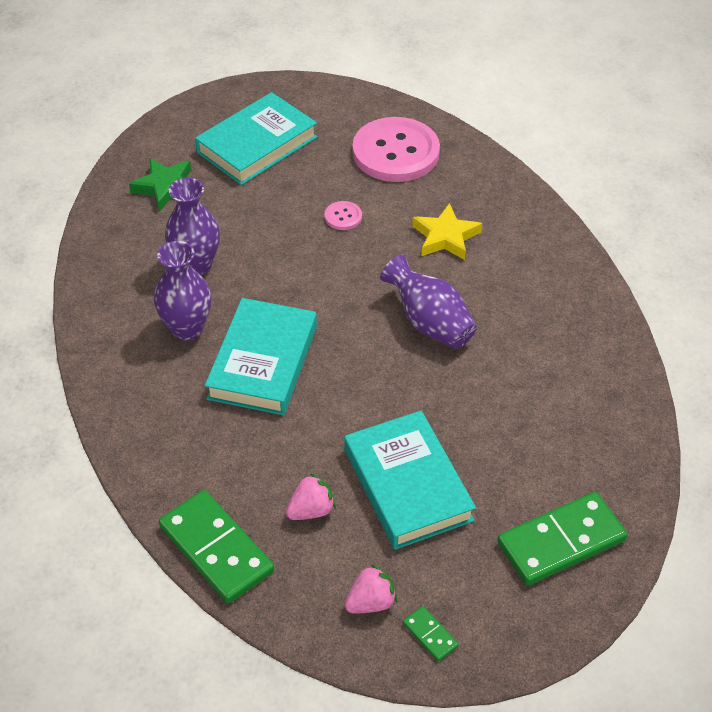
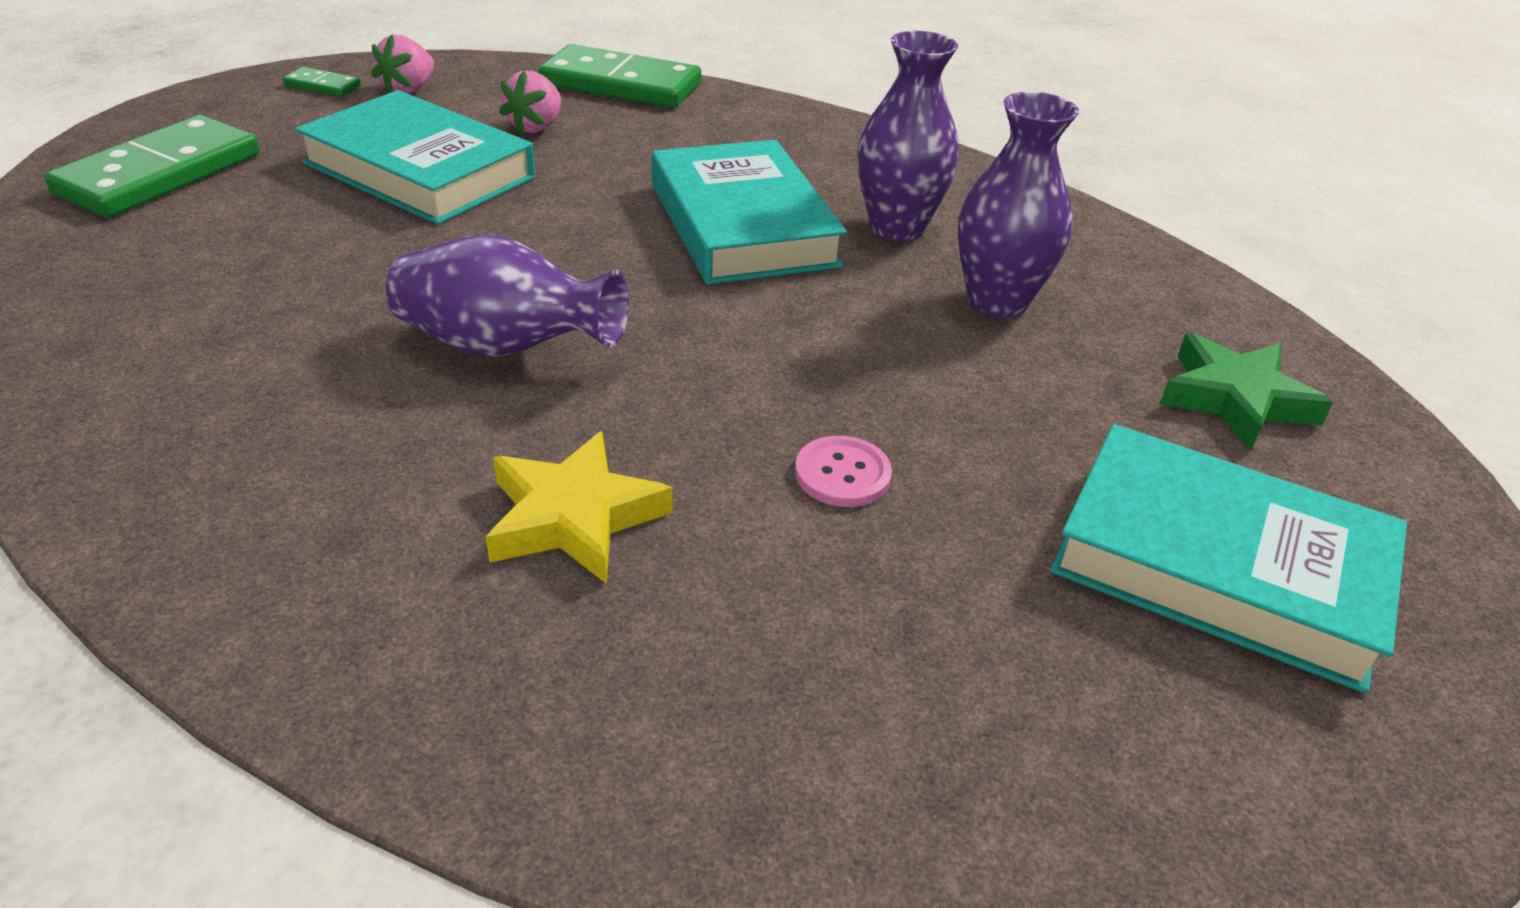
camera: 145 degrees right, 10 degrees down
turquoise book [195,92,317,185] -> turquoise book turned 75 degrees counterclockwise [1050,424,1407,693]
pink button [353,117,440,182] -> none

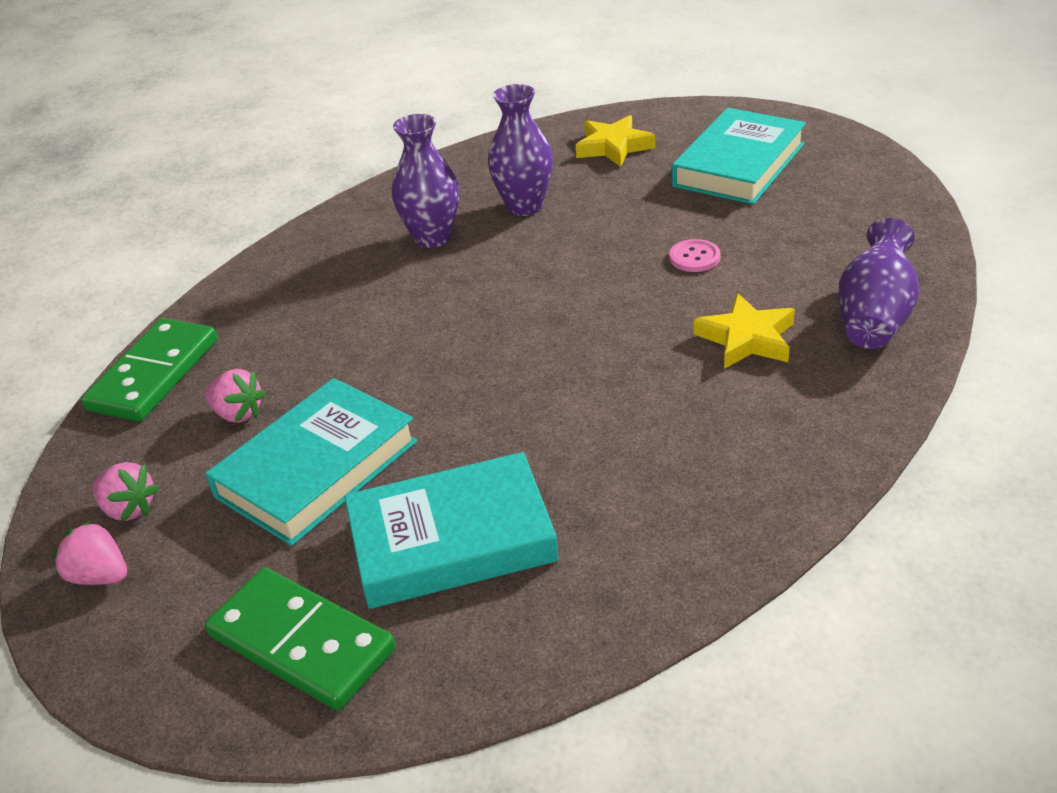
camera: 80 degrees left, 0 degrees up
green domino [283,67,361,97] -> pink strawberry [52,520,127,585]
purple vase [386,235,629,357] -> purple vase moved to [838,218,919,349]
turquoise book [652,140,847,284] -> turquoise book moved to [344,452,559,609]
green star [1160,333,1333,450] -> yellow star [576,115,655,167]

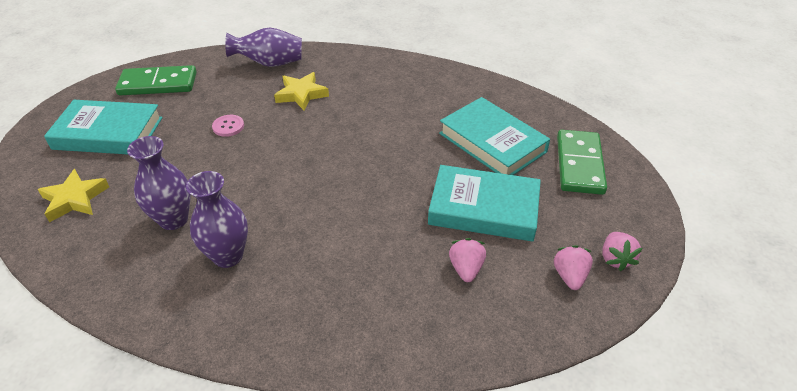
camera: 120 degrees left, 5 degrees up
green domino [81,318,217,422] -> green domino moved to [115,65,197,95]

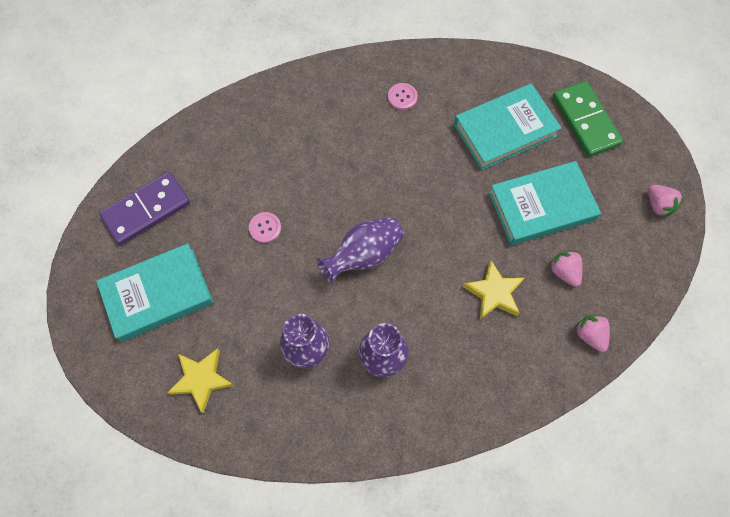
camera: 30 degrees left, 25 degrees up
green domino [115,65,197,95] -> purple domino [99,172,190,245]
purple vase [225,28,302,67] -> purple vase moved to [317,217,404,284]
yellow star [274,72,329,111] -> yellow star moved to [463,261,524,319]
turquoise book [439,97,550,175] -> turquoise book turned 45 degrees counterclockwise [454,83,562,170]
pink strawberry [554,245,593,290] -> pink strawberry moved to [574,315,610,352]
none -> pink button [388,83,418,110]

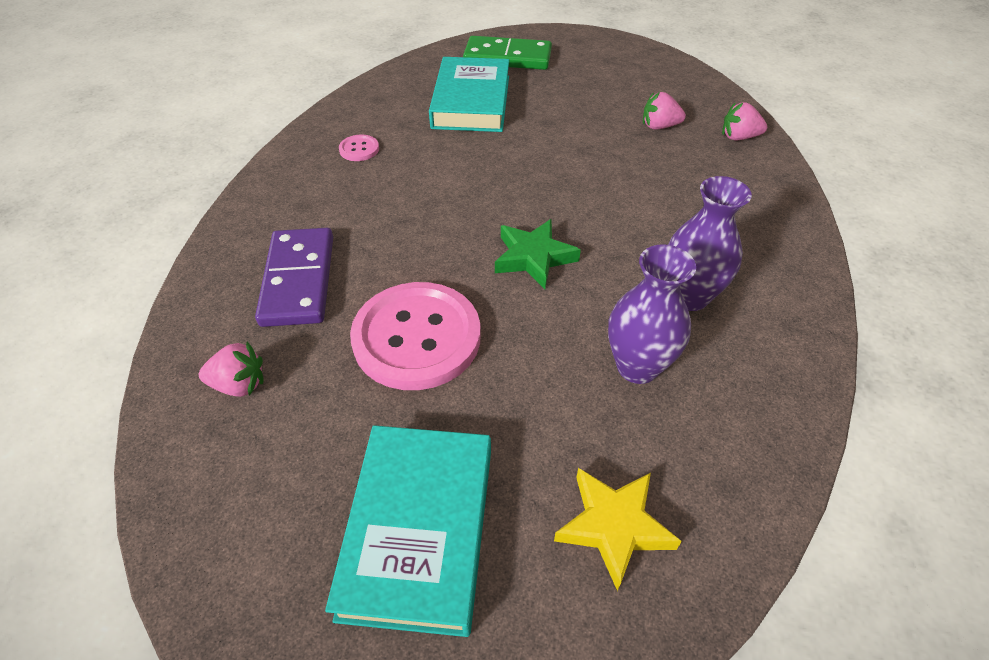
camera: 60 degrees left, 20 degrees down
purple domino [99,172,190,245] -> purple domino moved to [255,228,333,327]
pink button [249,212,281,243] -> pink button [350,282,481,390], size x2.43
purple vase [317,217,404,284] -> green star [495,219,581,289]
yellow star [463,261,524,319] -> none
turquoise book [489,161,601,245] -> none
pink strawberry [648,185,684,217] -> pink strawberry moved to [199,342,263,397]

